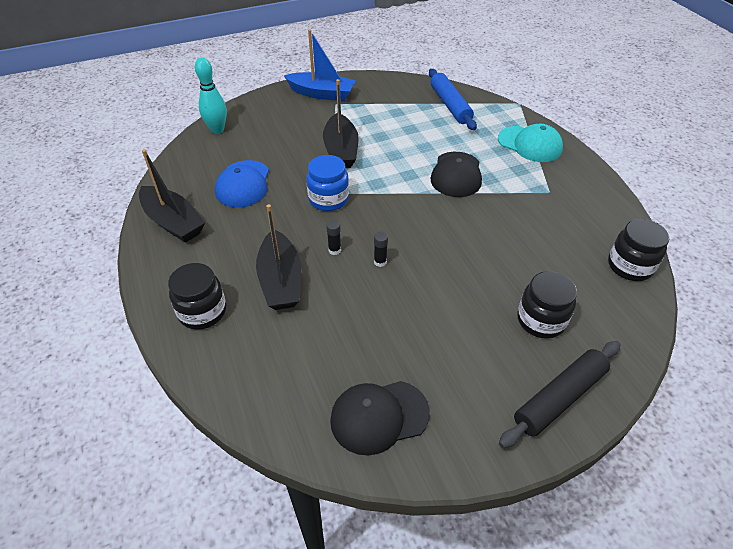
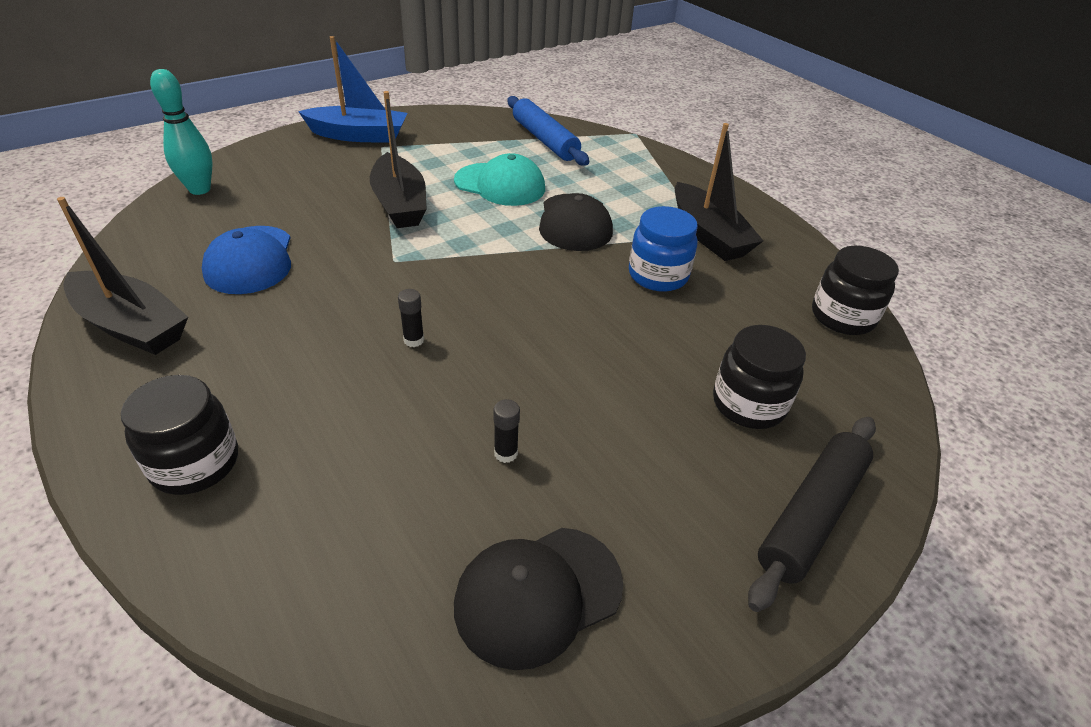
camera: 15 degrees left, 5 degrees down
black boat [256,204,302,310] -> black boat moved to [675,123,763,261]
blue jar [306,155,349,211] -> blue jar moved to [629,206,698,292]
black glue stick [374,232,388,267] -> black glue stick moved to [493,399,520,463]
turquoise cap [498,124,563,162] -> turquoise cap moved to [454,153,545,206]

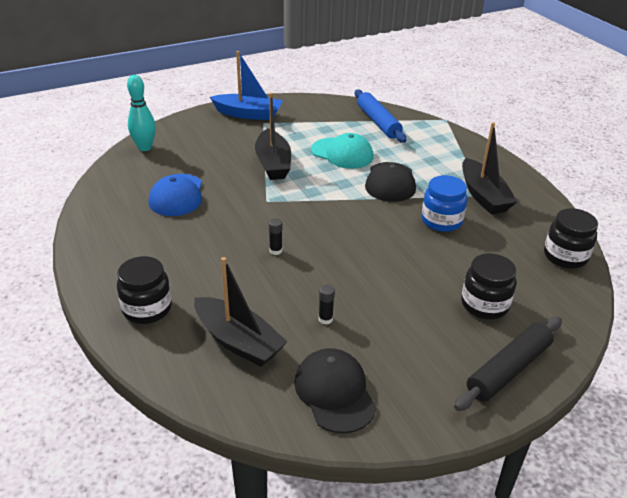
camera: 10 degrees right, 5 degrees down
black boat [57,197,188,355] -> black boat moved to [194,257,288,367]
black cap [454,528,623,670] -> black cap turned 90 degrees clockwise [294,348,377,434]

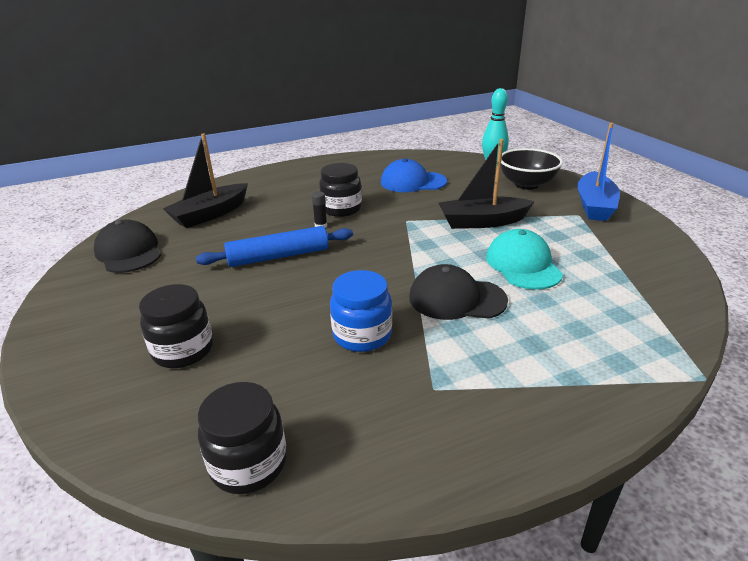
camera: 95 degrees right, 5 degrees down
black jar [117,256,172,324] -> black jar moved to [319,163,362,217]
black cap [294,348,377,434] -> black cap turned 105 degrees counterclockwise [94,219,161,273]
turquoise cap [311,133,374,169] -> turquoise cap turned 135 degrees clockwise [486,229,563,290]
black glue stick [319,285,335,325] -> none
blue rolling pin [355,90,407,143] -> blue rolling pin moved to [196,226,353,267]
black rolling pin [454,316,562,411] -> none
black boat [462,122,517,214] -> none
none -> black bowl [501,148,563,190]

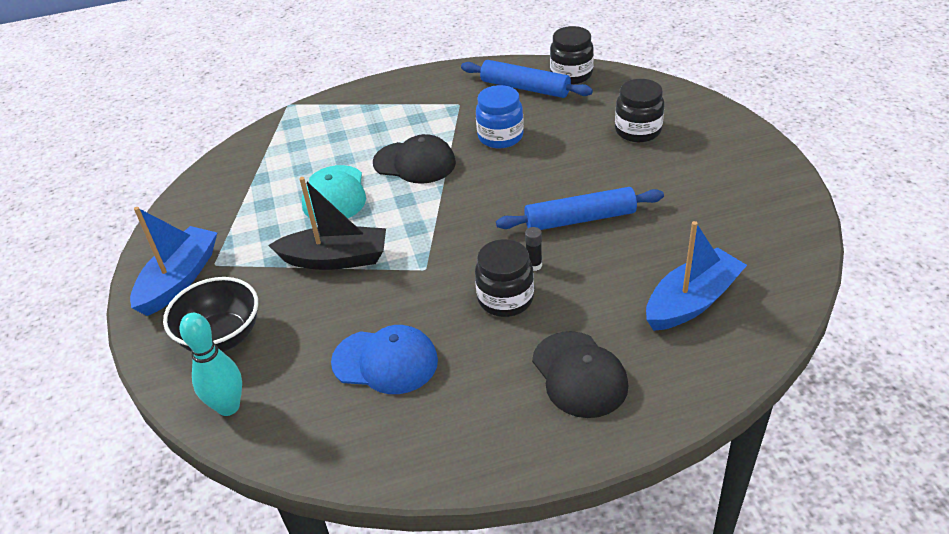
camera: 170 degrees left, 10 degrees up
black cap [94,219,161,273] -> black cap moved to [532,331,628,418]
black boat [163,133,248,228] -> blue boat [646,221,747,331]
none -> blue rolling pin [461,60,593,98]

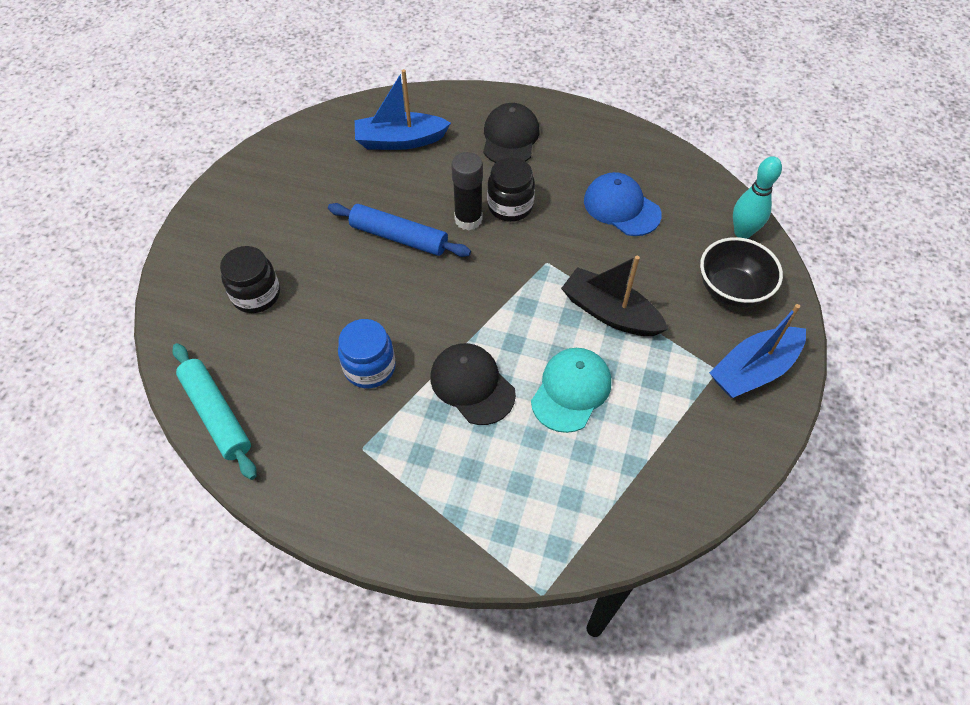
camera: 150 degrees left, 15 degrees up
blue rolling pin [461,60,593,98] -> none
black glue stick [525,227,542,271] -> black glue stick [451,152,483,231], size x2.07
black jar [550,26,594,84] -> turquoise rolling pin [172,343,257,480]

